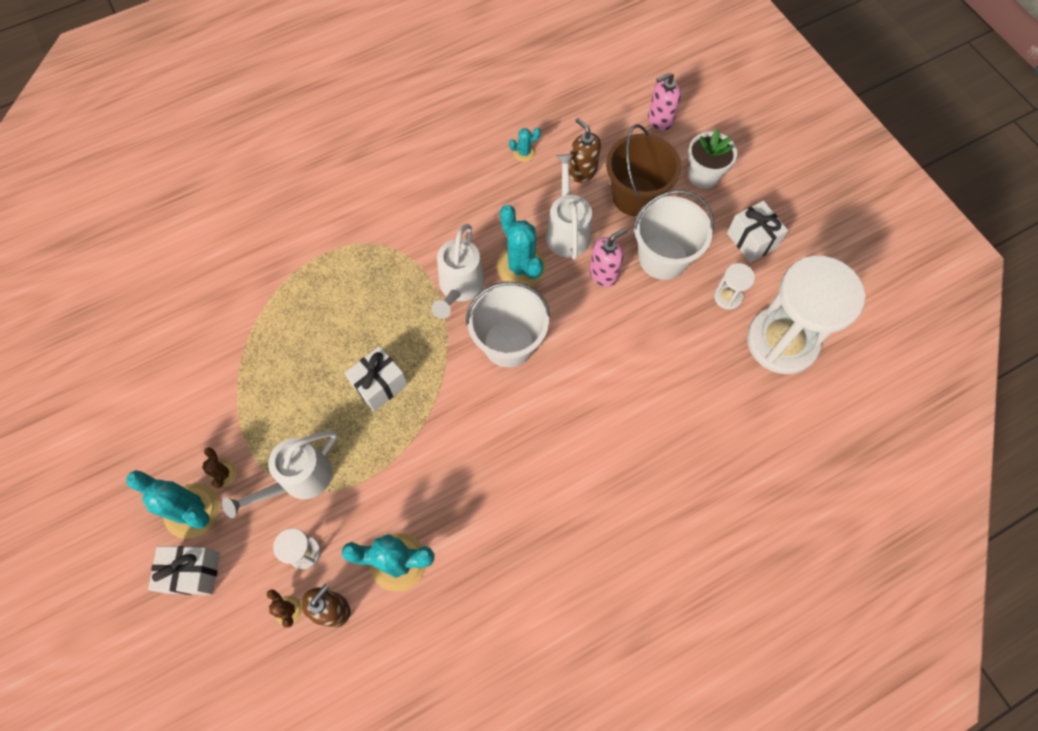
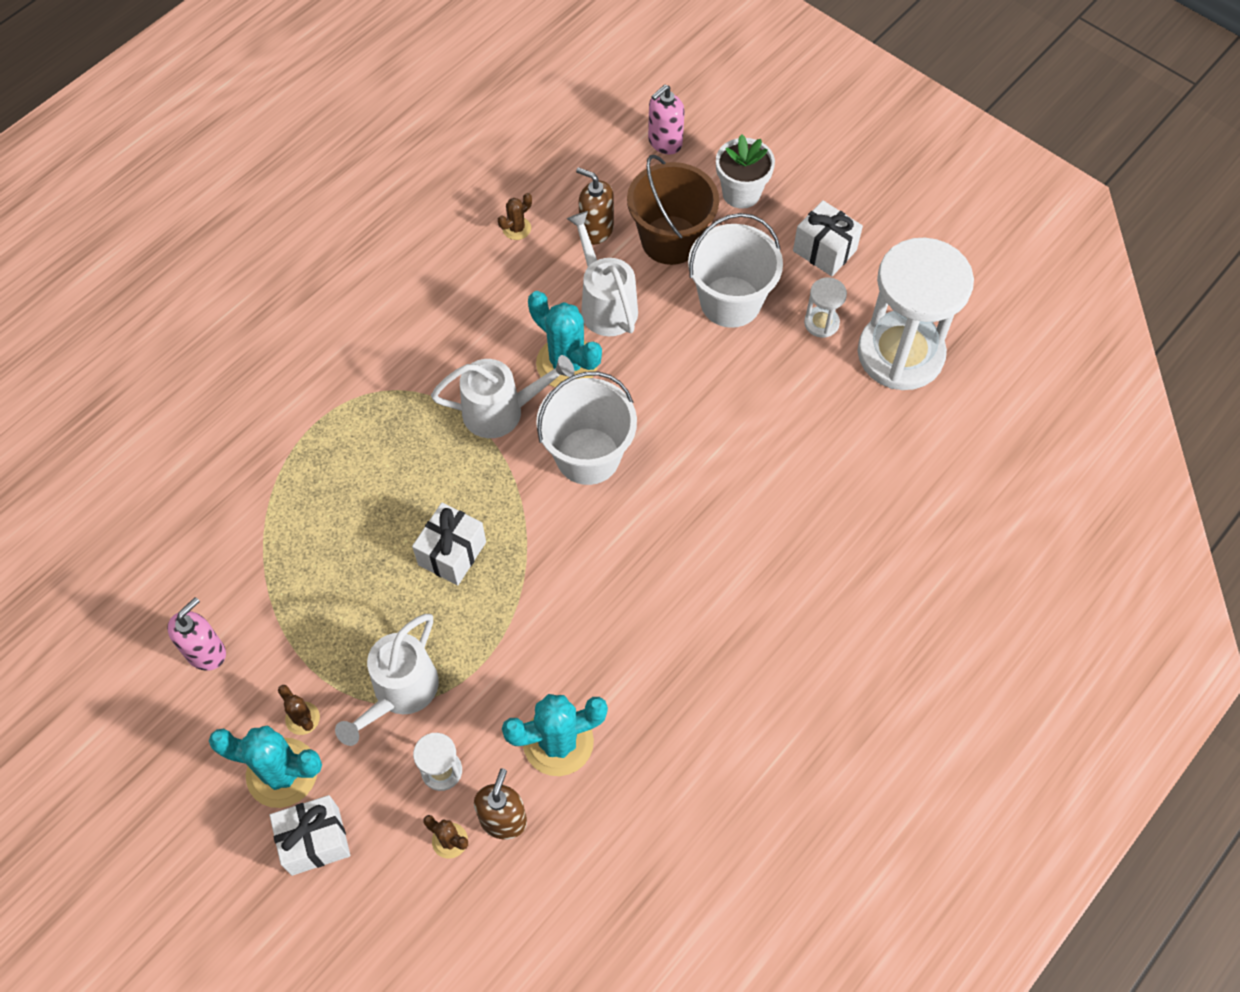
camera: 20 degrees left, 5 degrees down
white watering can [431,224,485,319] -> white watering can turned 90 degrees counterclockwise [431,355,575,438]
turquoise cactus [509,127,541,162] -> brown cactus [498,193,532,240]
pink soap dispenser [590,228,627,287] -> pink soap dispenser moved to [167,597,226,671]

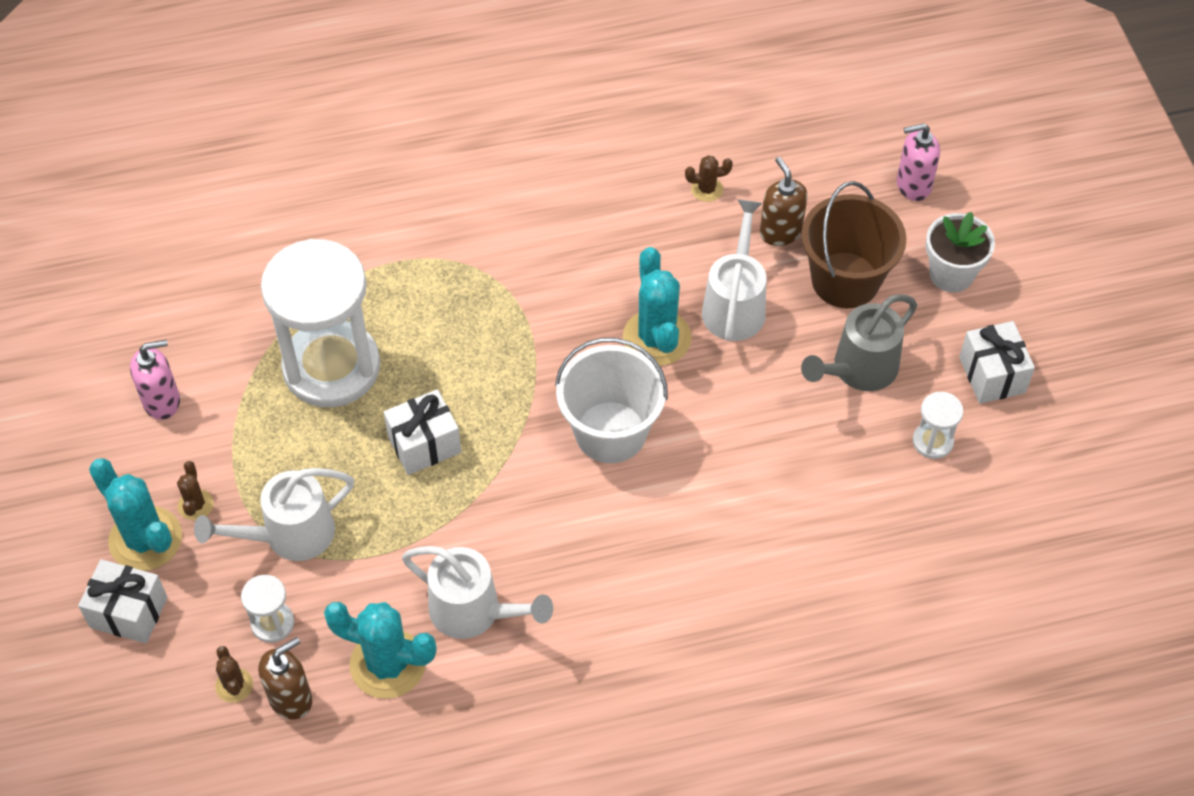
camera: 35 degrees right, 5 degrees down
white watering can [431,355,575,438] -> white watering can moved to [402,546,553,639]
white bucket [688,213,783,328] -> grey watering can [801,294,917,391]
white hourglass [858,237,974,390] -> white hourglass moved to [261,239,380,407]

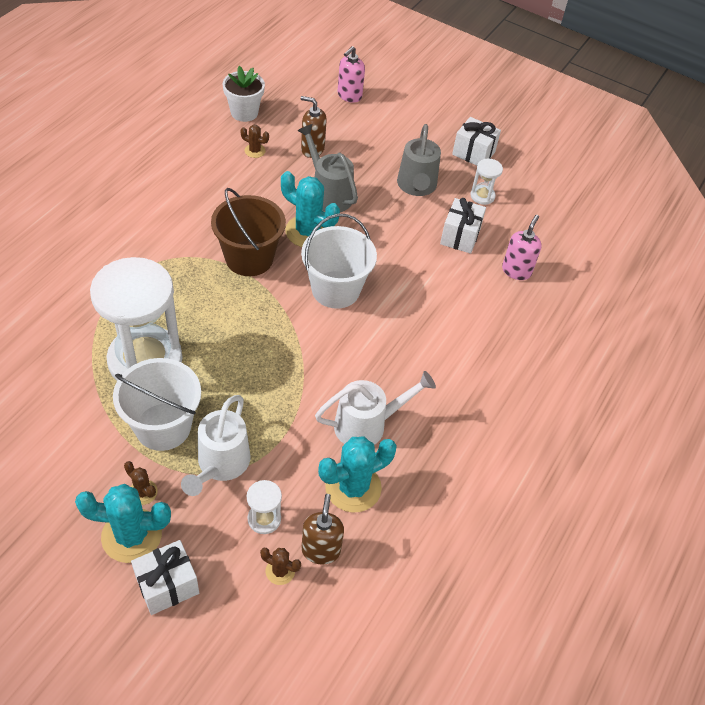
camera: 50 degrees left, 5 degrees down
pink soap dispenser [130,339,180,420] -> pink soap dispenser moved to [502,215,542,280]
white gift [384,389,461,475] -> white gift moved to [440,198,486,254]
brown cactus [685,155,733,202] -> brown cactus turned 75 degrees clockwise [240,125,269,158]
white watering can [702,199,766,341] -> grey watering can [297,124,358,212]
brown bucket [801,181,907,308] -> brown bucket moved to [211,188,286,276]
white flower pot [926,212,995,292] -> white flower pot moved to [223,66,265,122]
none -> white bucket [113,358,201,451]

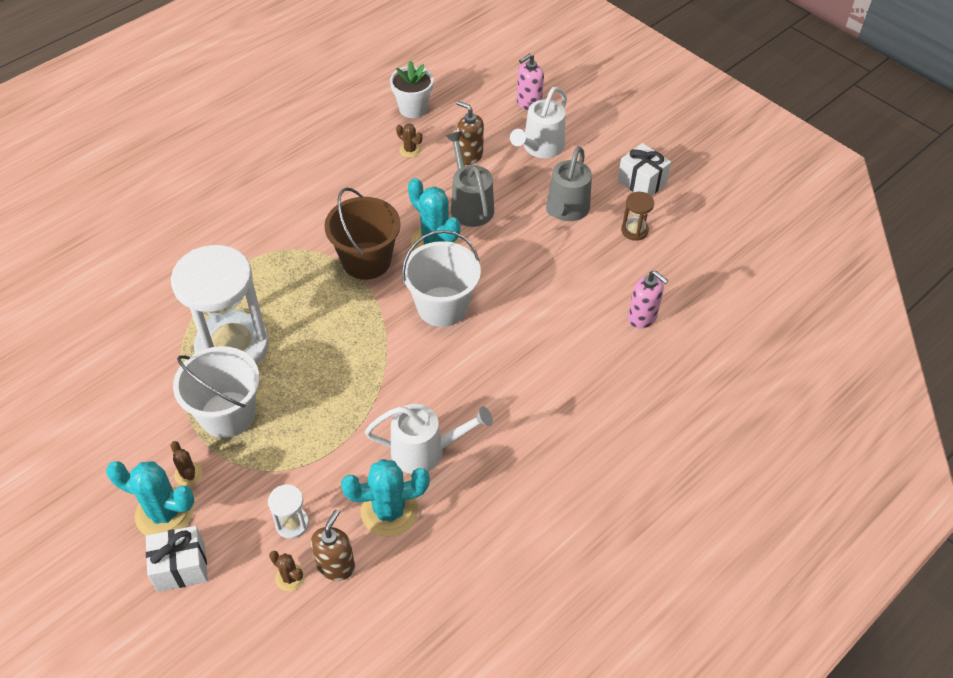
camera: 20 degrees right, 0 degrees up
white watering can [181,395,251,496] -> white watering can moved to [510,87,567,158]
white gift [440,198,486,254] -> none
white hourglass [470,158,503,205] -> brown hourglass [621,192,654,241]
pink soap dispenser [502,215,542,280] -> pink soap dispenser turned 90 degrees clockwise [628,270,669,329]

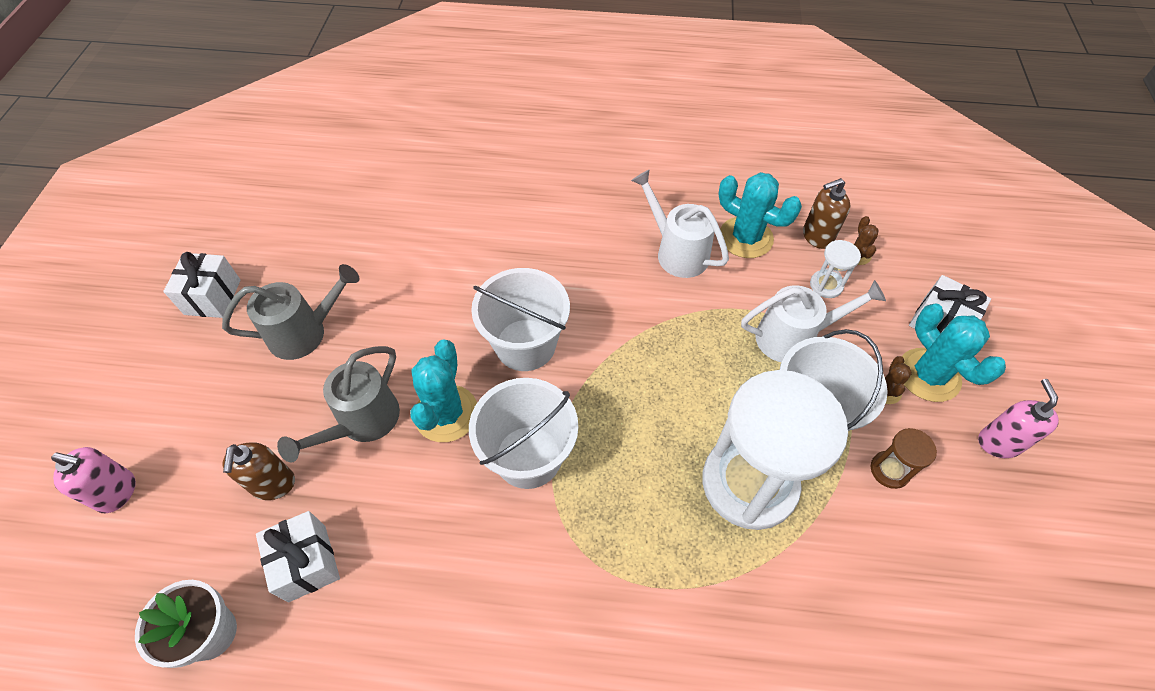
camera: 130 degrees left, 5 degrees up
brown bucket [324,188,401,280] -> white bucket [469,378,578,489]
brown cactus [396,124,422,158] -> white gift [256,511,340,602]
white watering can [510,87,567,158] -> white watering can moved to [741,280,886,362]
brown hourglass [621,192,654,241] -> brown hourglass moved to [871,428,937,489]
pink soap dispenser [628,270,669,329] -> pink soap dispenser moved to [978,379,1059,458]

